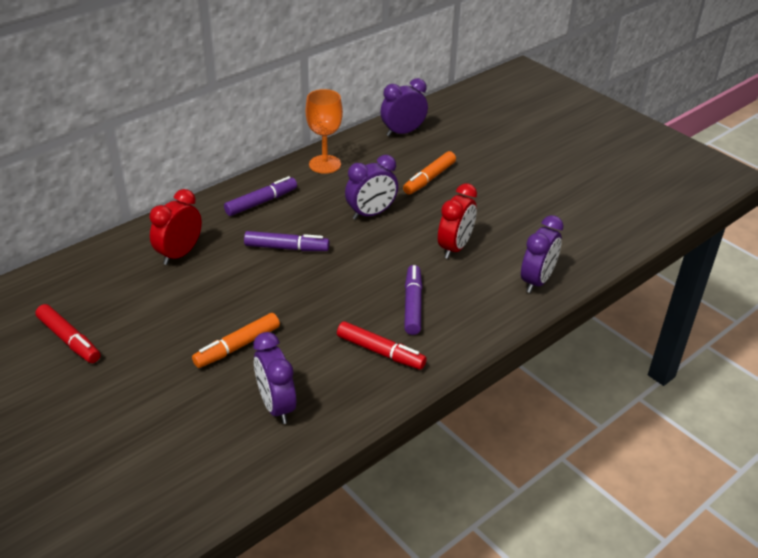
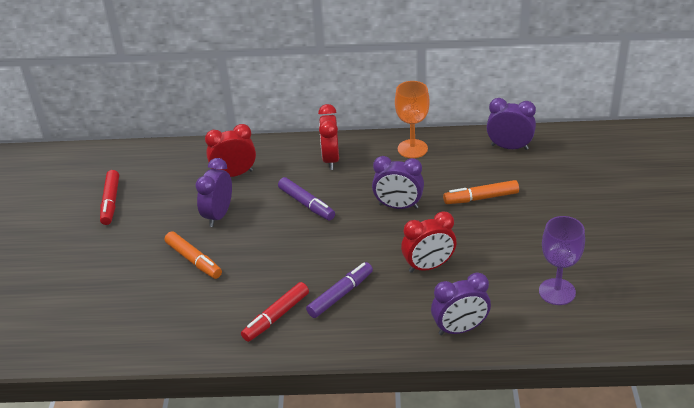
camera: 45 degrees right, 0 degrees up
orange marker [192,313,280,368] -> orange marker turned 135 degrees counterclockwise [165,231,222,279]
purple marker [224,176,297,216] -> red clock [318,104,339,170]
purple clock [253,332,296,424] -> purple clock moved to [196,158,232,227]
red marker [337,321,427,370] -> red marker turned 60 degrees clockwise [241,282,309,342]
none -> purple goblet [539,216,585,305]

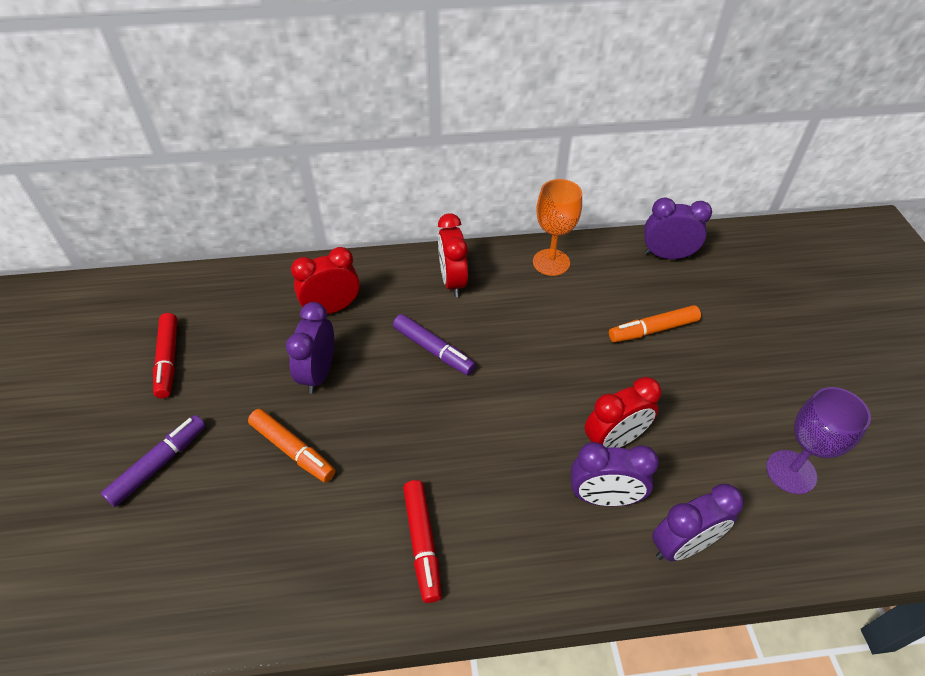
camera: 10 degrees left, 10 degrees up
red marker [241,282,309,342] -> red marker turned 45 degrees counterclockwise [403,480,442,603]
purple marker [306,262,373,318] -> purple marker moved to [101,415,206,507]
purple clock [372,156,424,209] -> purple clock moved to [571,442,659,506]

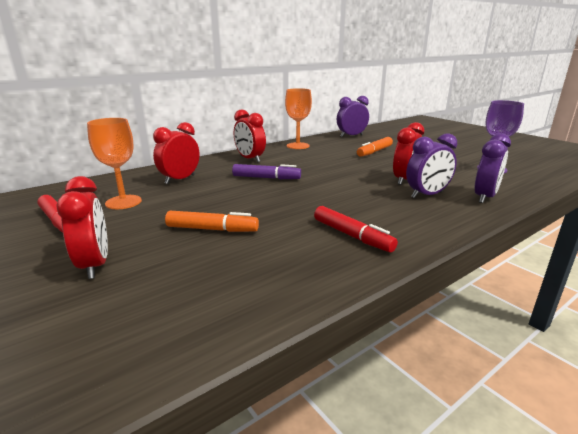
camera: 30 degrees left, 25 degrees down
purple marker [101,415,206,507] -> red clock [56,176,108,279]
purple clock [286,302,334,394] -> none
none -> orange goblet [87,118,142,209]

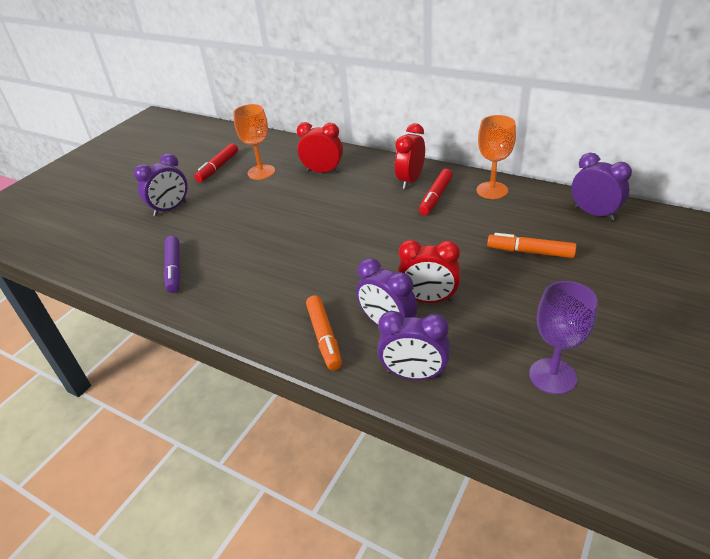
camera: 70 degrees right, 15 degrees up
red clock [56,176,108,279] -> purple clock [134,153,187,216]
orange marker [165,211,259,232] -> orange marker moved to [306,295,342,371]
purple marker [232,164,301,179] -> purple marker moved to [164,236,181,293]
red marker [314,206,398,252] -> red marker moved to [419,169,453,215]

